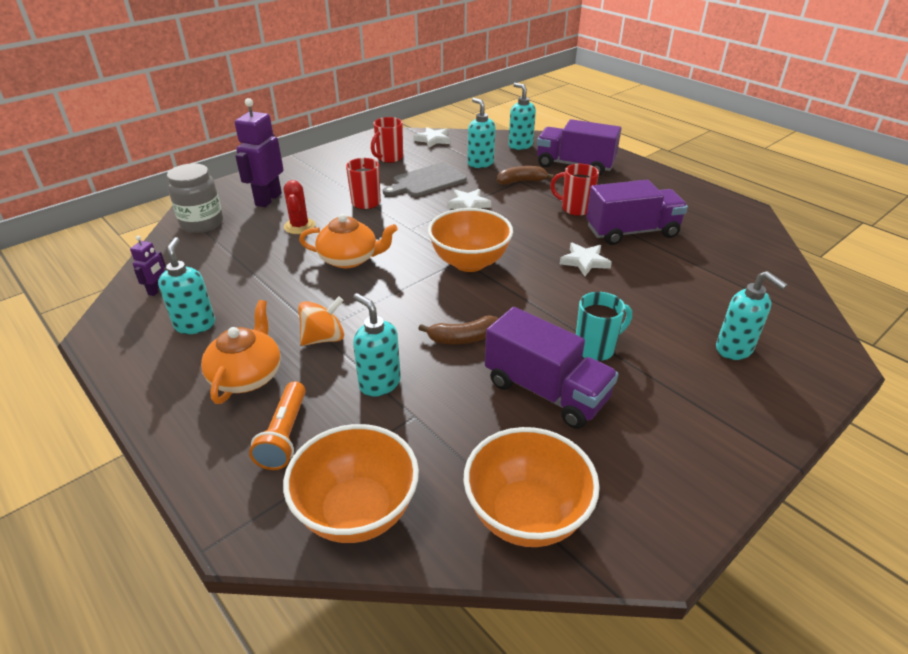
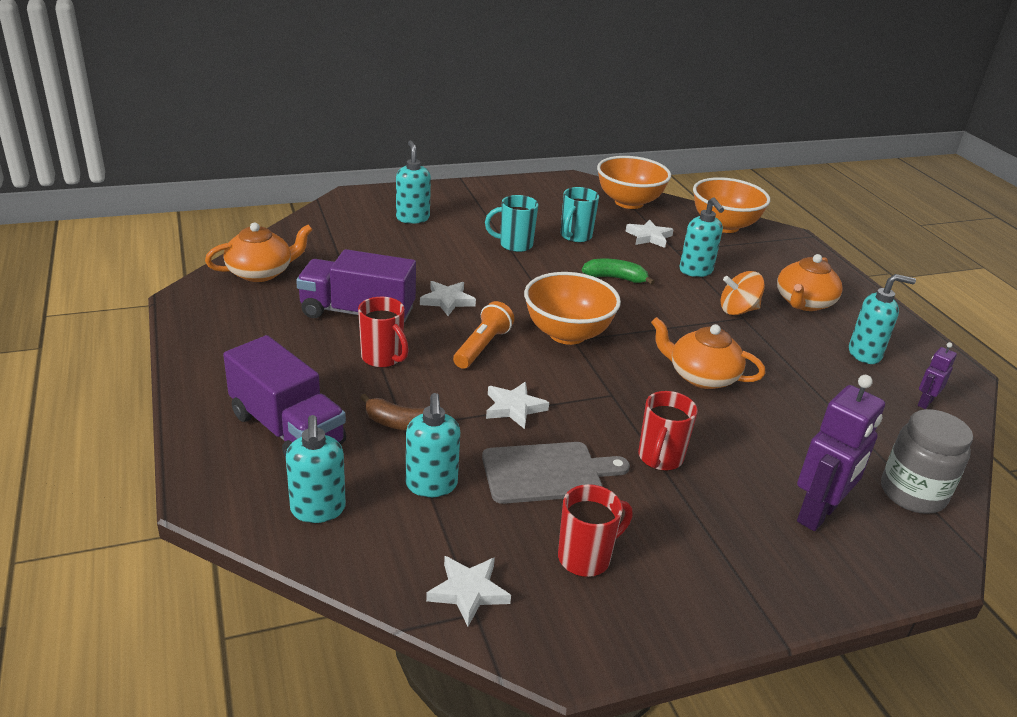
camera: 160 degrees left, 5 degrees down
turquoise soap dispenser [158,237,215,334] -> turquoise soap dispenser turned 105 degrees counterclockwise [849,274,916,364]
orange flashlight [249,381,306,470] -> orange flashlight moved to [453,301,514,369]
red cactus [284,180,316,234] -> none
brown banana [418,315,499,344] -> green banana [582,258,655,285]
purple truck [485,307,618,429] -> turquoise mug [561,187,599,243]
none -> orange teapot [205,223,313,282]
none -> white star [626,219,674,248]

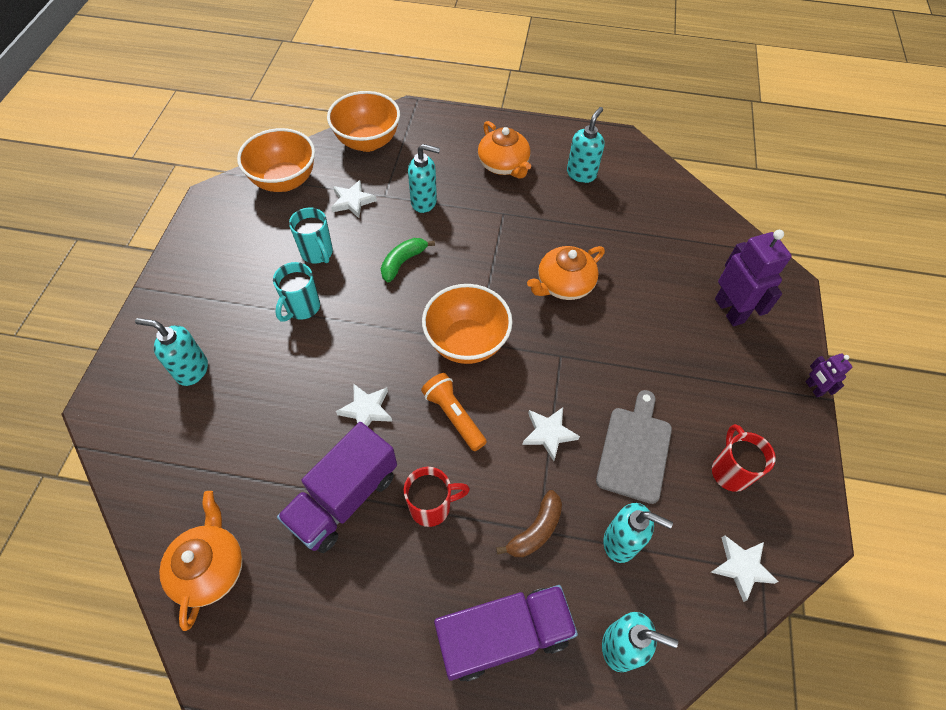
camera: 60 degrees left, 25 degrees up
red mug [638,391,698,471] -> none
orange spinning top [720,271,765,315] -> none
grey jar [881,409,973,514] -> none
purple robot [918,342,957,409] -> purple robot moved to [805,353,852,397]

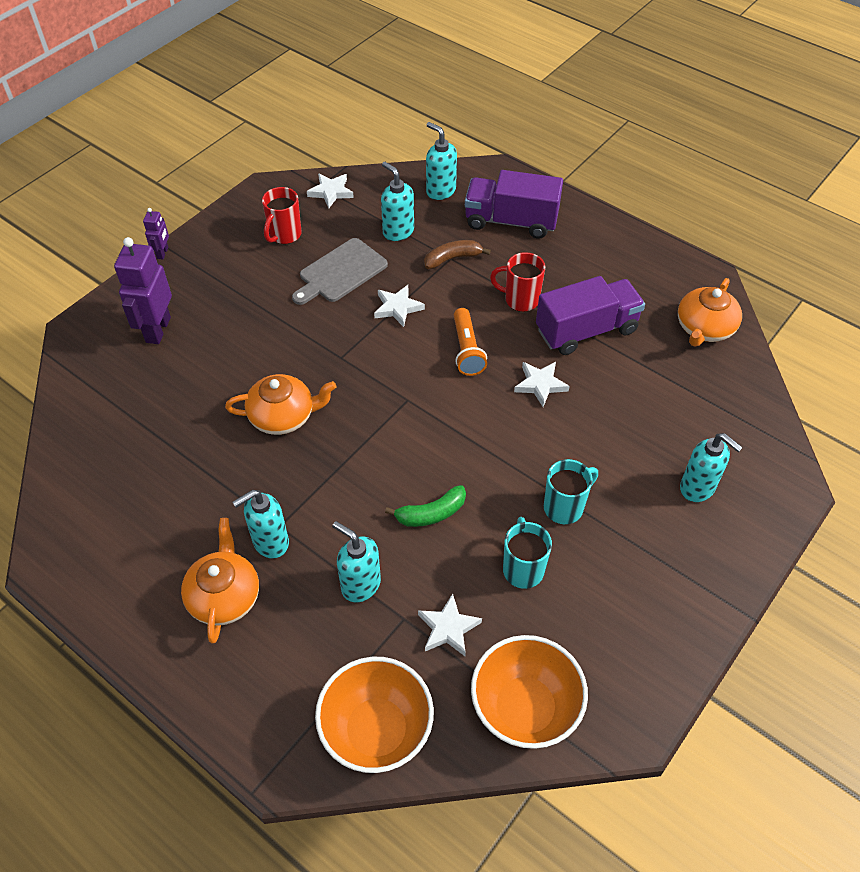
camera: 150 degrees left, 5 degrees down
orange bowl [422,284,512,364] -> none
turquoise soap dispenser [567,107,604,183] -> turquoise soap dispenser moved to [233,490,289,559]

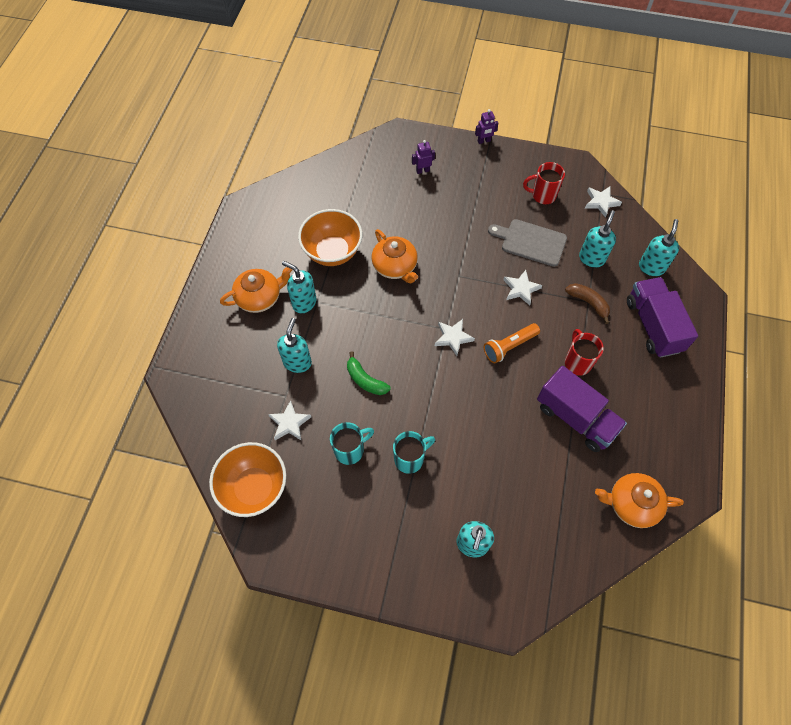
camera: 65 degrees right, 10 degrees up
purple robot [114,237,172,344] -> purple robot [412,140,435,174], size x0.51
orange bowl [315,657,434,773] -> orange bowl moved to [298,209,362,266]
white star [514,362,570,407] -> white star moved to [435,319,475,356]
turquoise mug [544,459,598,524] -> turquoise mug turned 60 degrees counterclockwise [393,431,435,474]

